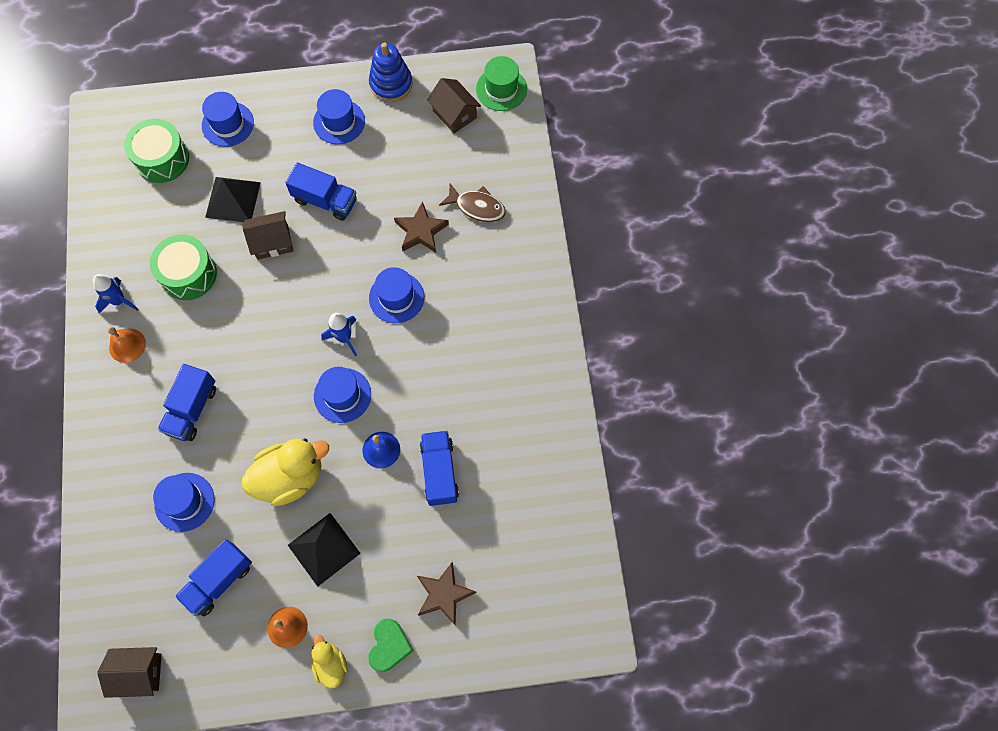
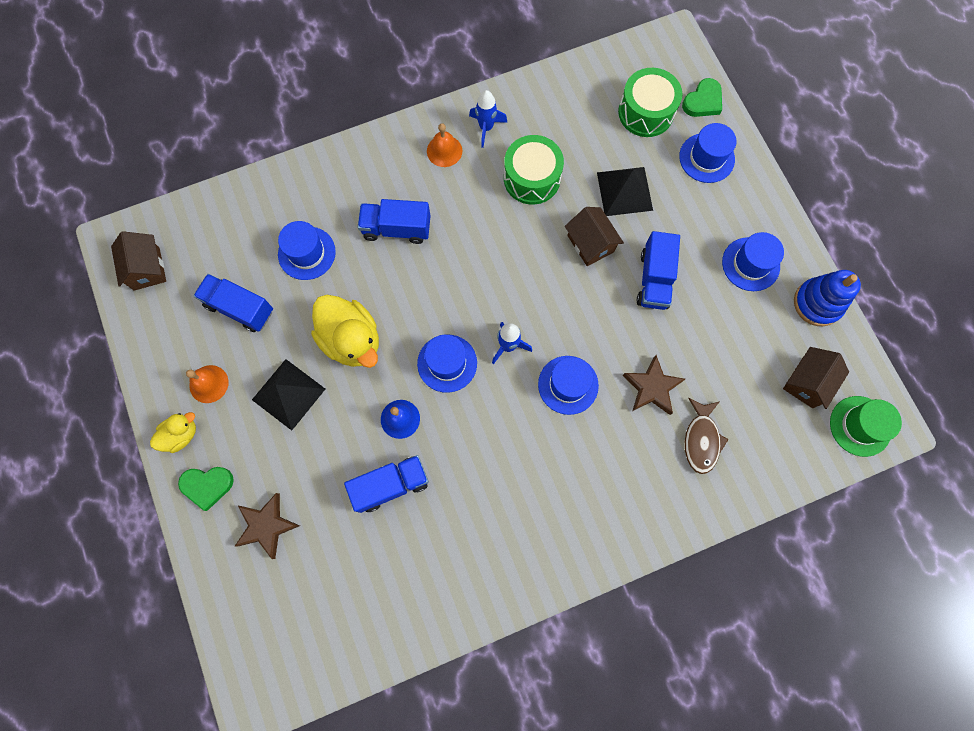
camera: 75 degrees right, 5 degrees up
none -> green heart [682,78,722,117]

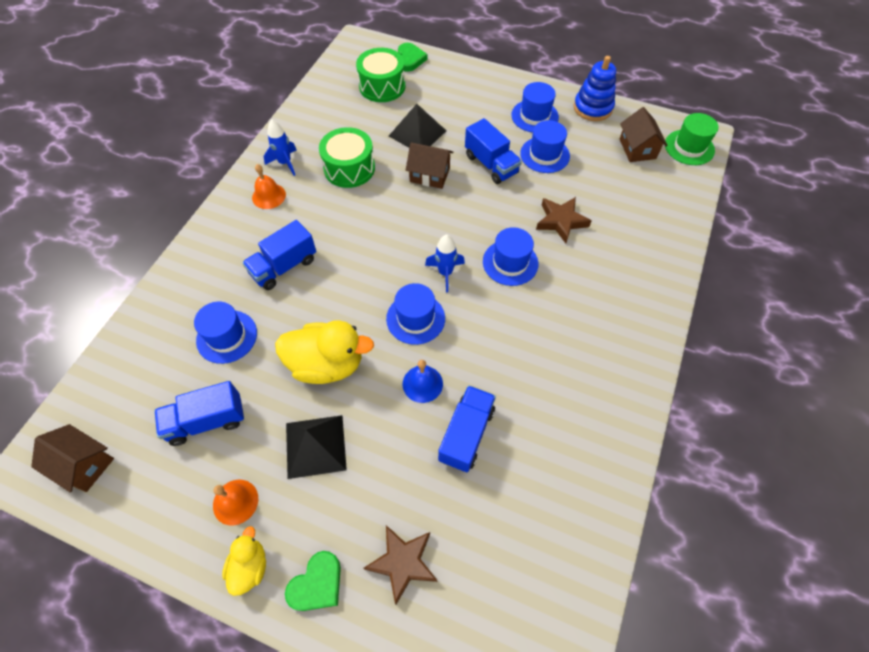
camera: 45 degrees left, 15 degrees down
blue hat [679,123,736,183] -> blue hat moved to [520,120,570,173]
brown fish [685,398,729,474] -> none

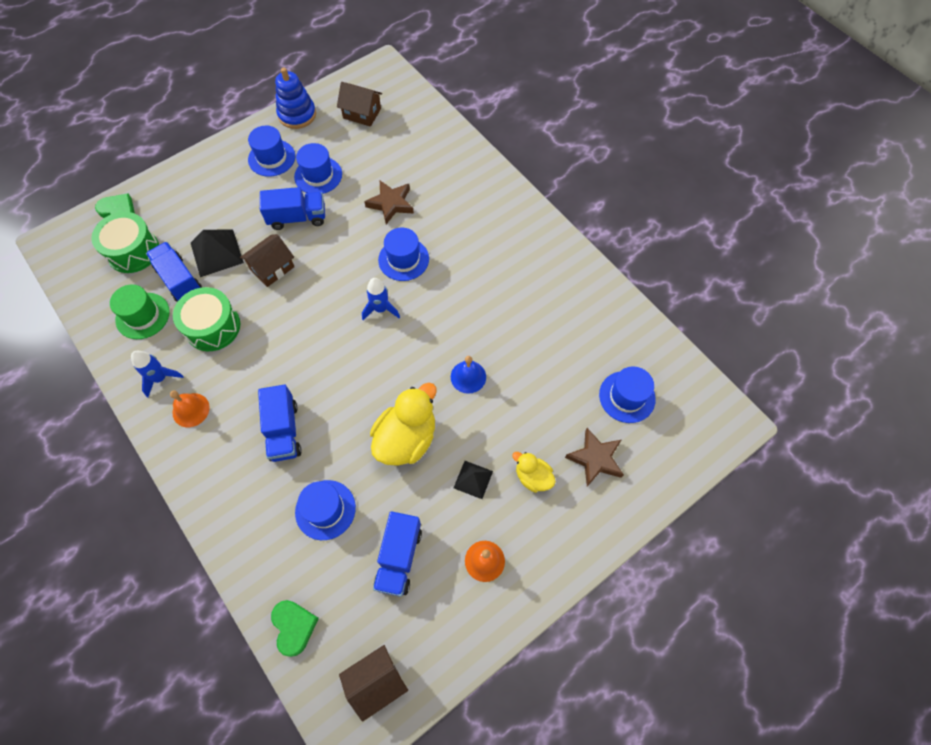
camera: 60 degrees left, 5 degrees up
yellow duck [222,526,266,596] -> yellow duck moved to [512,452,556,493]
green heart [285,551,341,611] -> green heart moved to [271,600,319,657]
black pyramid [286,415,347,479] -> black pyramid [454,461,493,499], size x0.60
blue hat [386,283,445,345] -> blue hat moved to [599,367,656,423]
blue truck [438,385,496,472] -> blue truck moved to [146,242,202,302]
green hat [665,113,718,165] -> green hat moved to [110,284,170,339]

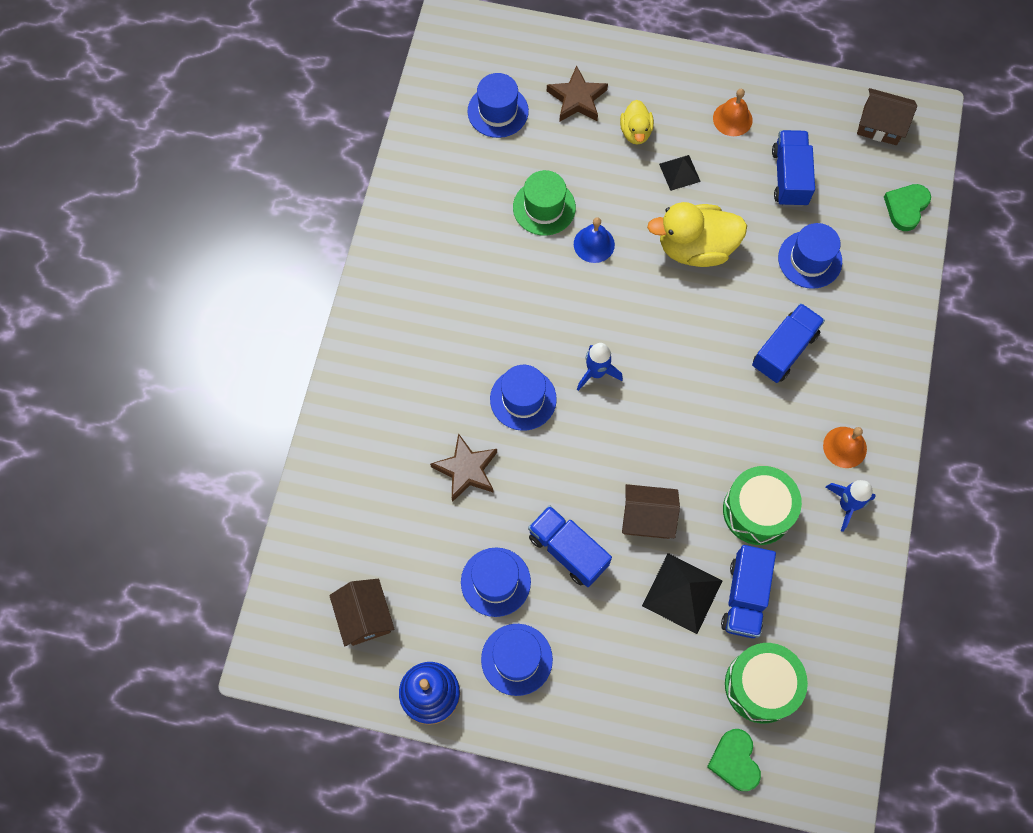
camera: 130 degrees left, 5 degrees up
green hat [110,284,170,339] -> green hat moved to [513,170,576,236]
blue truck [373,511,422,597] -> blue truck turned 60 degrees counterclockwise [772,130,815,207]

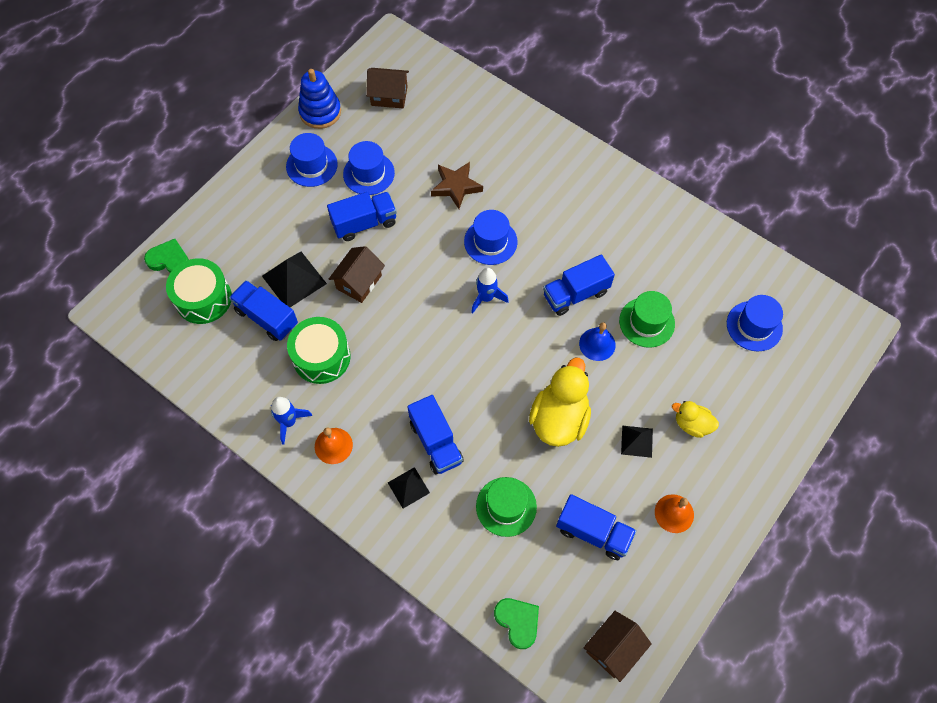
camera: 115 degrees right, 5 degrees down
brown star [547,65,608,122] -> none
blue hat [778,223,842,289] -> green hat [476,477,537,537]
none -> black pyramid [388,467,430,508]
none -> blue truck [543,255,615,316]

